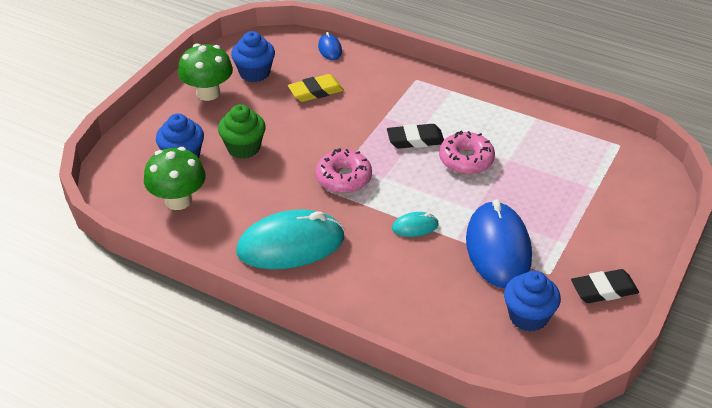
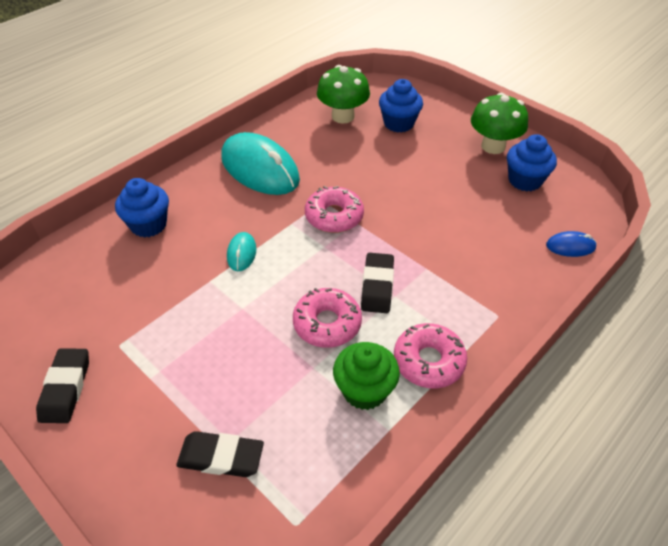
camera: 105 degrees right, 5 degrees up
green cupcake [218,104,266,159] -> green cupcake moved to [333,342,400,410]
turquoise mouse [236,209,344,269] -> turquoise mouse turned 45 degrees counterclockwise [221,132,300,195]
yellow eraser [288,74,344,102] -> none
blue mouse [466,199,532,288] -> none
blue cupcake [504,271,561,332] -> blue cupcake moved to [115,178,169,238]
none -> black eraser [176,431,264,477]
none -> pink donut [394,323,467,388]

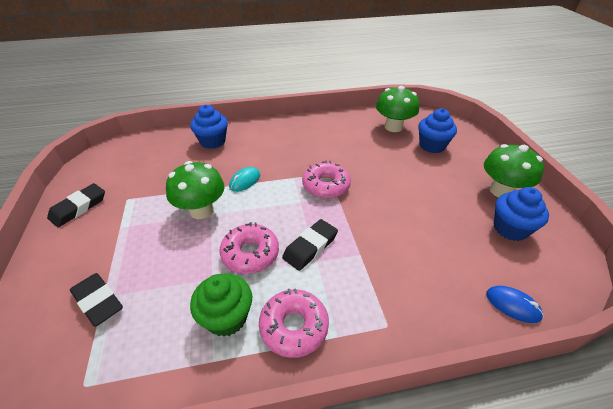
camera: 35 degrees right, 5 degrees down
turquoise mouse [221,132,300,195] -> none
none -> green mushroom [166,161,225,219]

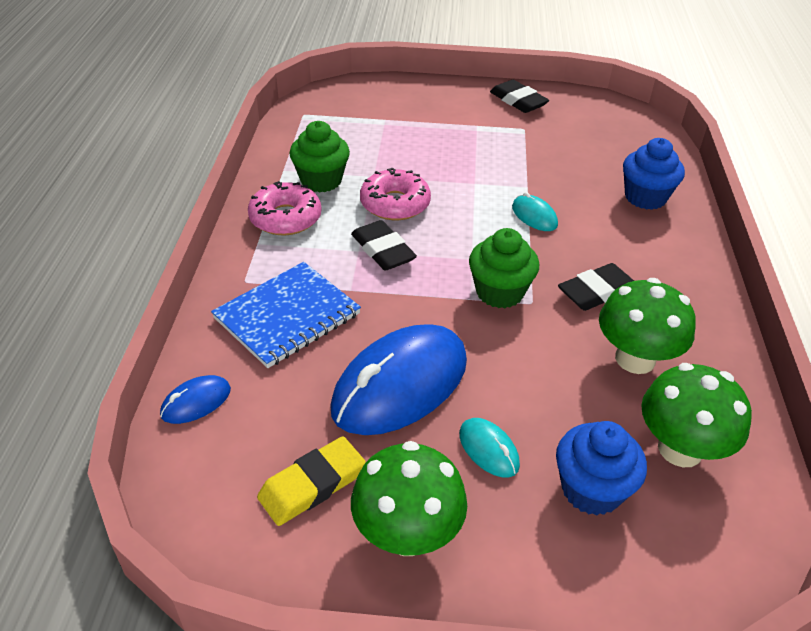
camera: 105 degrees right, 0 degrees up
black eraser [70,273,123,327] -> black eraser moved to [558,263,634,311]
green mushroom [166,161,225,219] -> green mushroom moved to [599,278,696,374]
pink donut [302,160,351,199] -> green cupcake [469,228,539,308]
blue cupcake [494,187,549,241] -> yellow eraser [257,436,366,526]
none -> blue notebook [211,262,361,368]
none -> blue mouse [330,324,467,435]
none -> turquoise mouse [459,418,520,477]

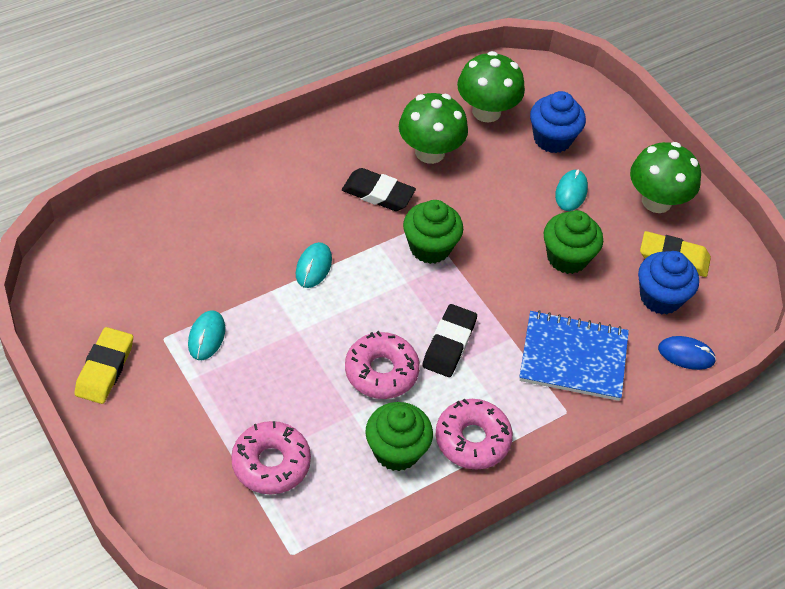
camera: 130 degrees left, 10 degrees up
blue mouse [330,324,467,435] -> green cupcake [544,210,603,274]
black eraser [490,80,549,113] -> yellow eraser [74,327,133,404]
blue cupcake [623,138,685,210] -> blue cupcake moved to [638,251,699,314]
none -> turquoise mouse [188,311,225,360]
none -> pink donut [231,421,311,494]

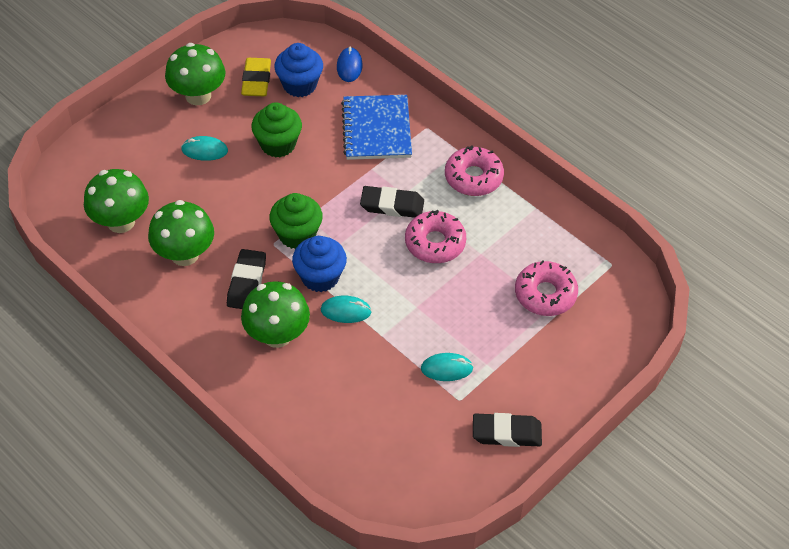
camera: 100 degrees left, 0 degrees up
yellow eraser [74,327,133,404] -> black eraser [473,413,542,447]
green cupcake [365,402,433,471] -> none
blue cupcake [530,91,586,153] -> blue cupcake moved to [292,236,347,292]
none -> green mushroom [241,281,310,348]

